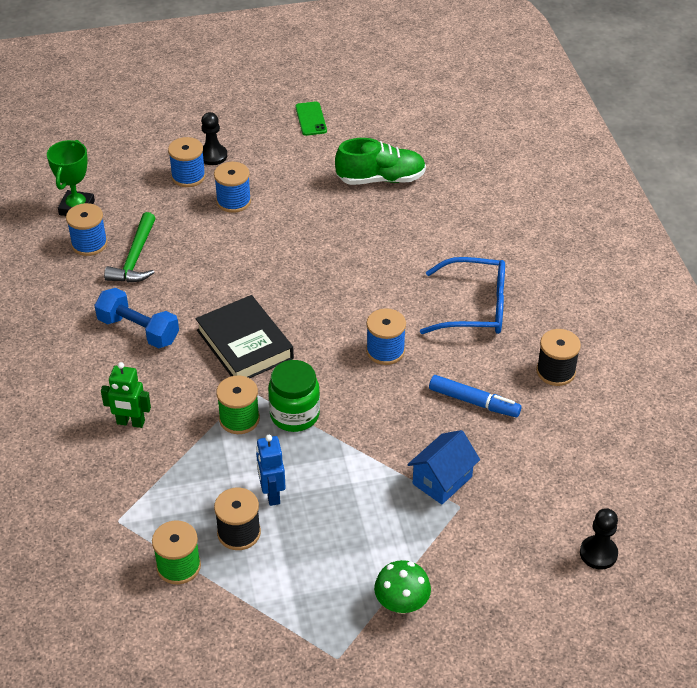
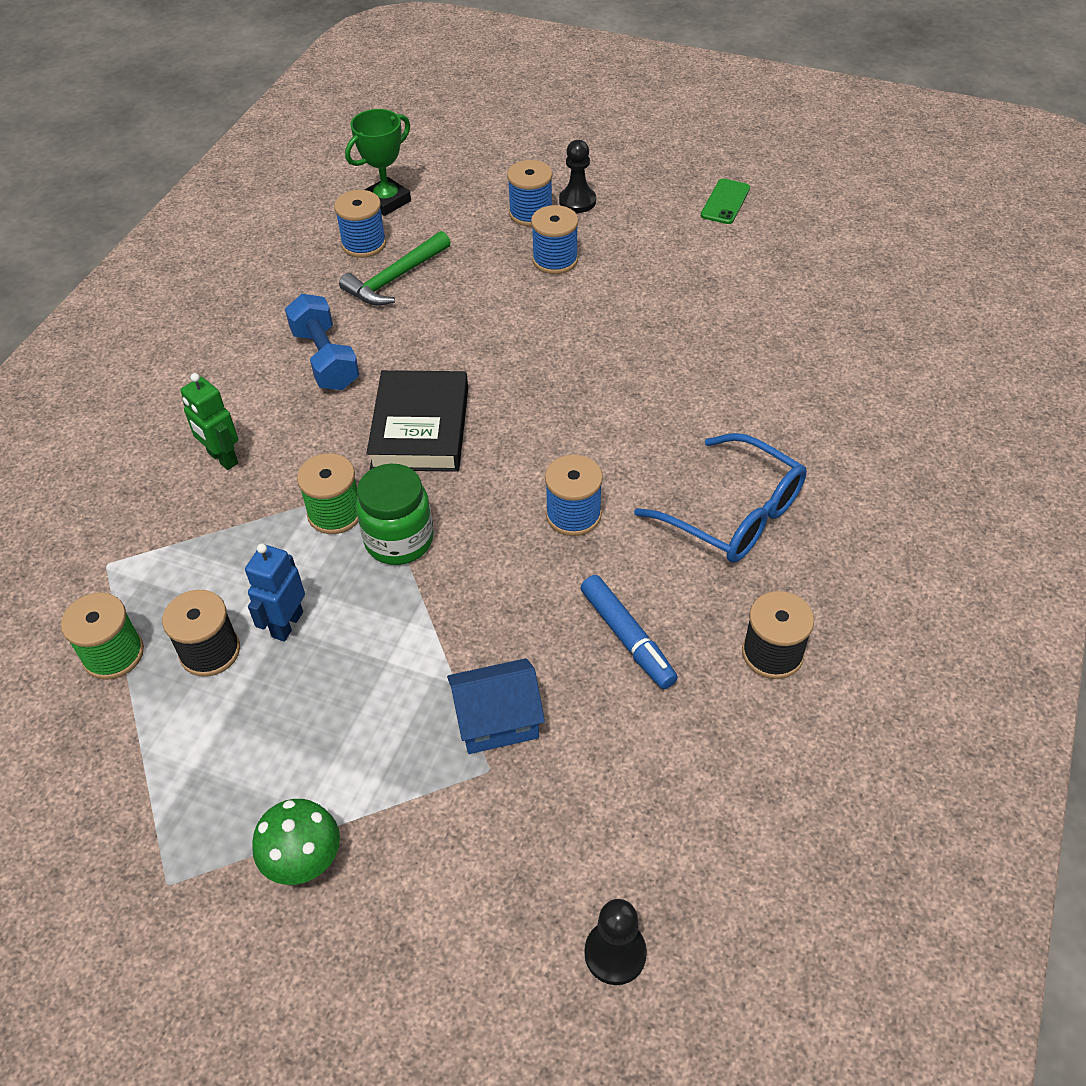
camera: 35 degrees right, 5 degrees up
green shoe [335,138,426,185] -> none

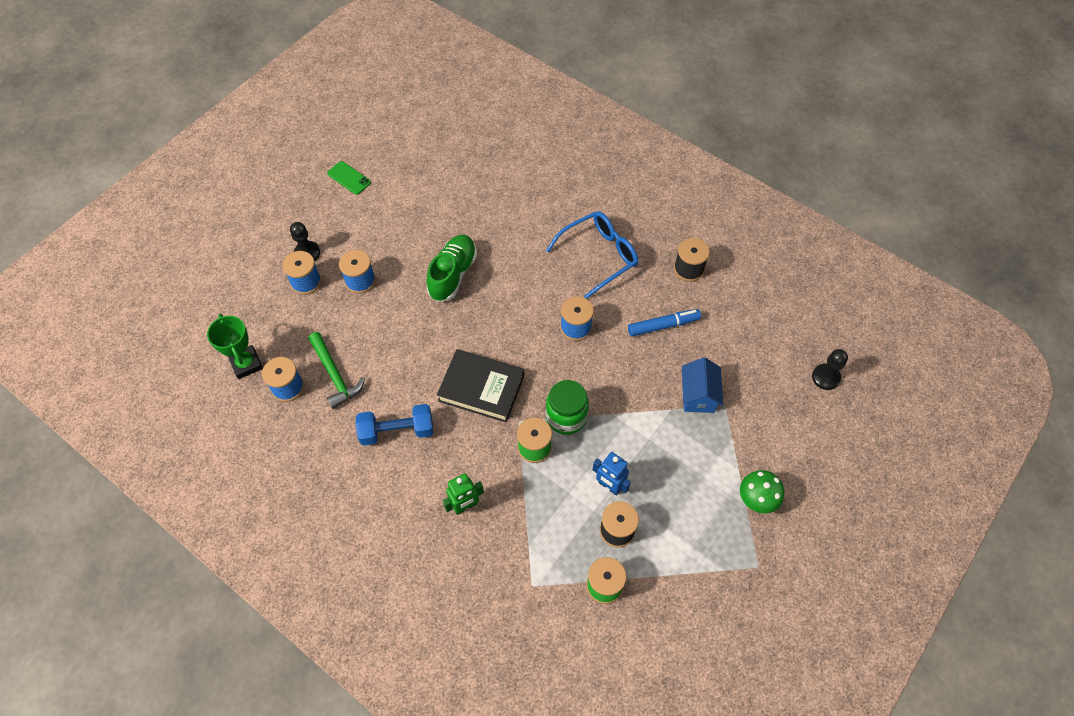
camera: 75 degrees left, 10 degrees up
none -> green shoe [426,235,477,302]

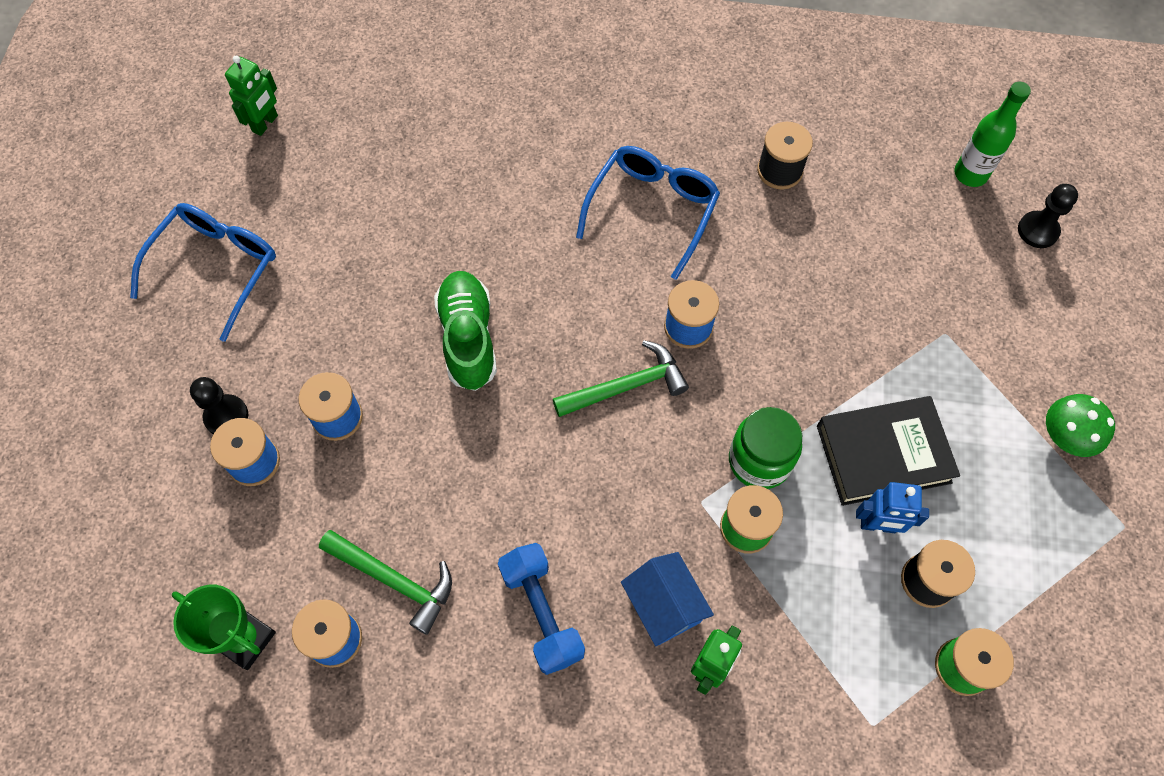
camera: 30 degrees left, 5 degrees up
green phone [327,161,371,195] -> blue glasses [130,203,276,342]
blue dumbbell [356,404,433,445] -> blue dumbbell turned 75 degrees counterclockwise [498,543,585,675]
black book [437,349,524,423] -> black book moved to [817,396,960,506]
blue marker [628,309,701,337] -> none
blue house [682,357,723,413] -> blue house moved to [621,552,714,646]
none -> green robot [225,56,278,136]
none -> green hammer [553,340,689,417]
none -> green bottle [954,82,1031,187]

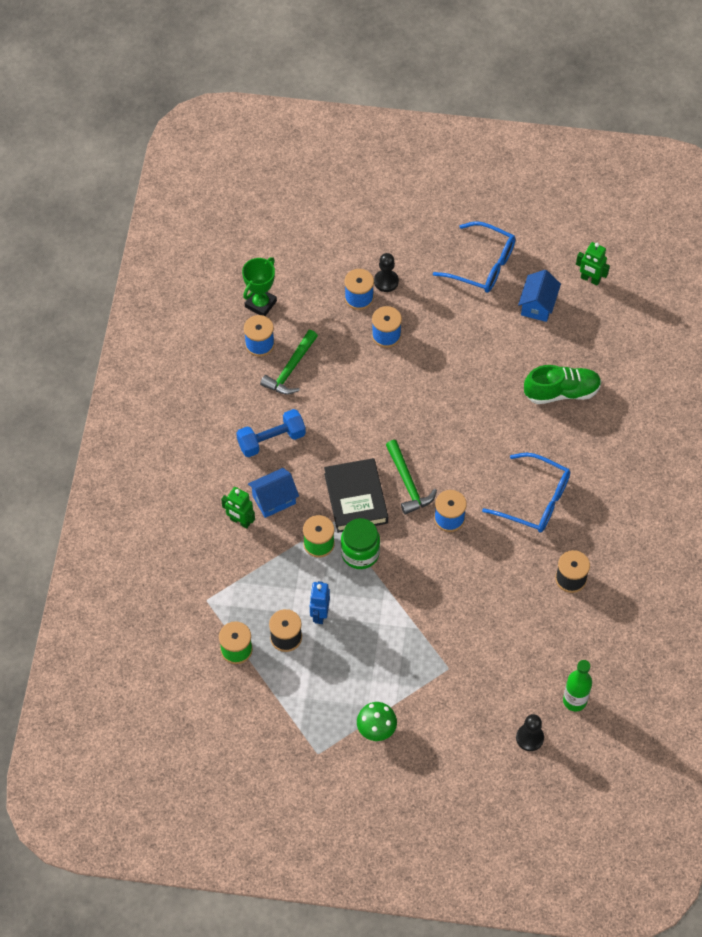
camera: 90 degrees right, 5 degrees down
green shoe [434,271,497,391] -> green shoe moved to [524,365,602,404]
black book [817,396,960,506] -> black book moved to [324,458,388,533]
none -> blue house [518,270,561,322]

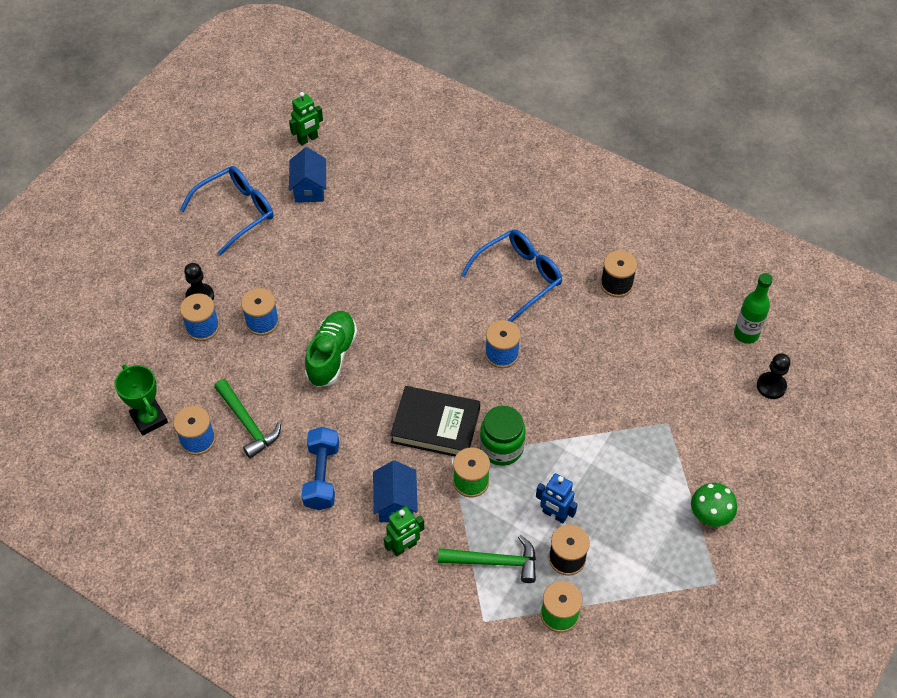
camera: 65 degrees left, 5 degrees down
green hammer [386,440,437,515] -> green hammer moved to [438,535,536,583]
blue house [518,270,561,322] -> blue house turned 45 degrees clockwise [289,147,326,203]
green shoe [524,365,602,404] -> green shoe moved to [305,311,357,387]

